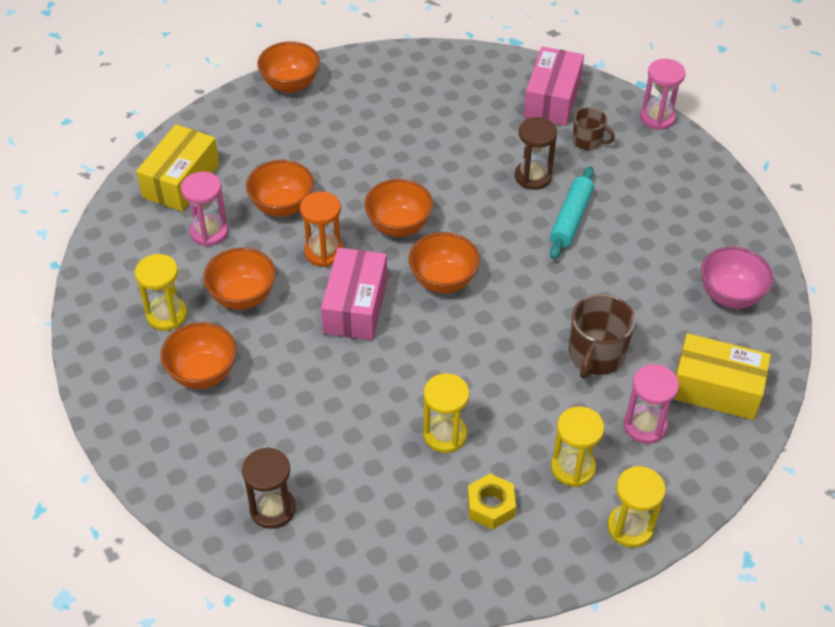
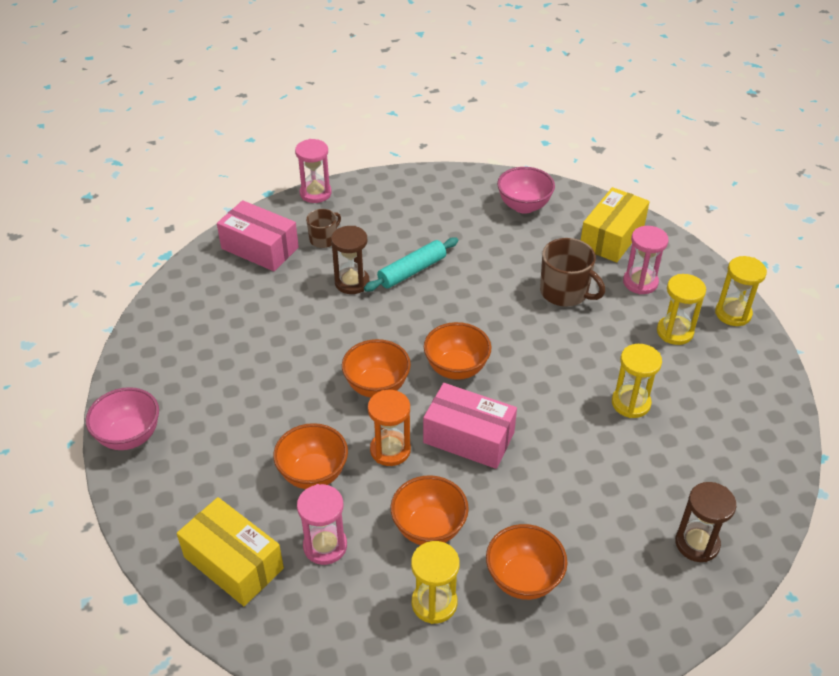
camera: 75 degrees left, 5 degrees down
orange bowl [257,41,320,93] -> pink bowl [86,387,159,450]
yellow nut [467,474,516,529] -> none
turquoise rolling pin [550,166,594,259] -> turquoise rolling pin turned 75 degrees counterclockwise [364,237,458,292]

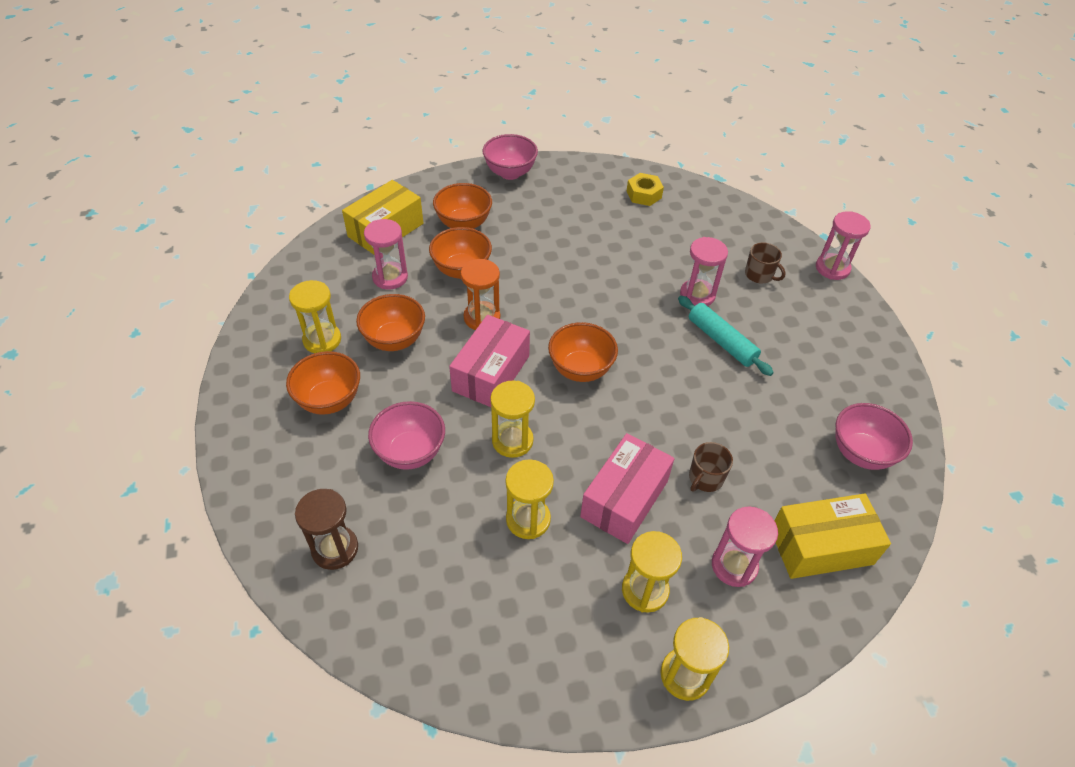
camera: 90 degrees right, 5 degrees up
pink box [217,200,299,271] -> pink box moved to [580,433,675,544]
brown hourglass [331,226,370,294] -> pink hourglass [680,237,728,306]
orange bowl [342,339,411,398] -> orange bowl moved to [433,183,492,229]
brown mug [540,238,605,307] -> brown mug [689,442,733,492], size x0.61
yellow box [581,187,650,263] -> yellow box turned 45 degrees counterclockwise [774,494,891,579]
none -> pink bowl [368,401,445,470]
none -> yellow hourglass [490,380,535,458]
none -> yellow nut [626,173,664,206]

